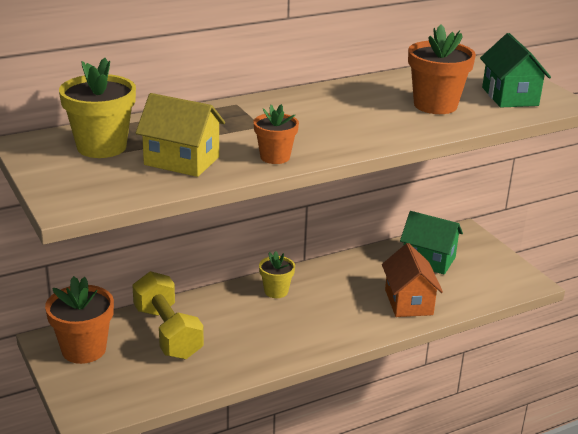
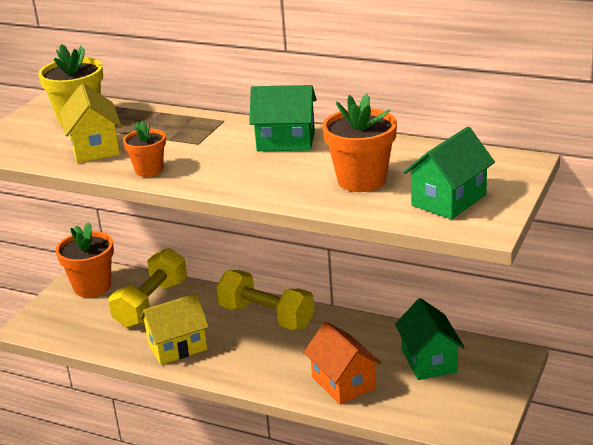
camera: 55 degrees right, 0 degrees up
yellow flower pot [259,251,295,298] -> yellow dumbbell [216,270,315,330]
orange house [382,243,443,317] -> orange house turned 75 degrees counterclockwise [304,322,381,405]
none -> yellow house [140,293,209,365]
none -> green house [249,85,317,151]

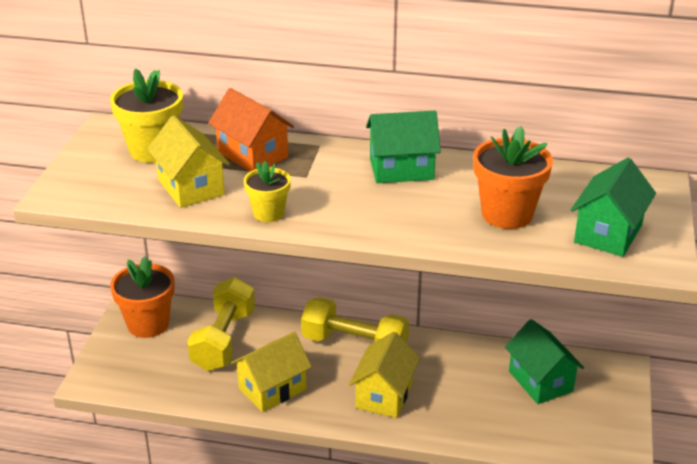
camera: 15 degrees left, 5 degrees up
orange flower pot [123,120,166,177] -> yellow flower pot [244,161,291,222]
orange house [304,322,381,405] -> orange house moved to [208,88,294,172]
none -> yellow house [349,332,420,418]

